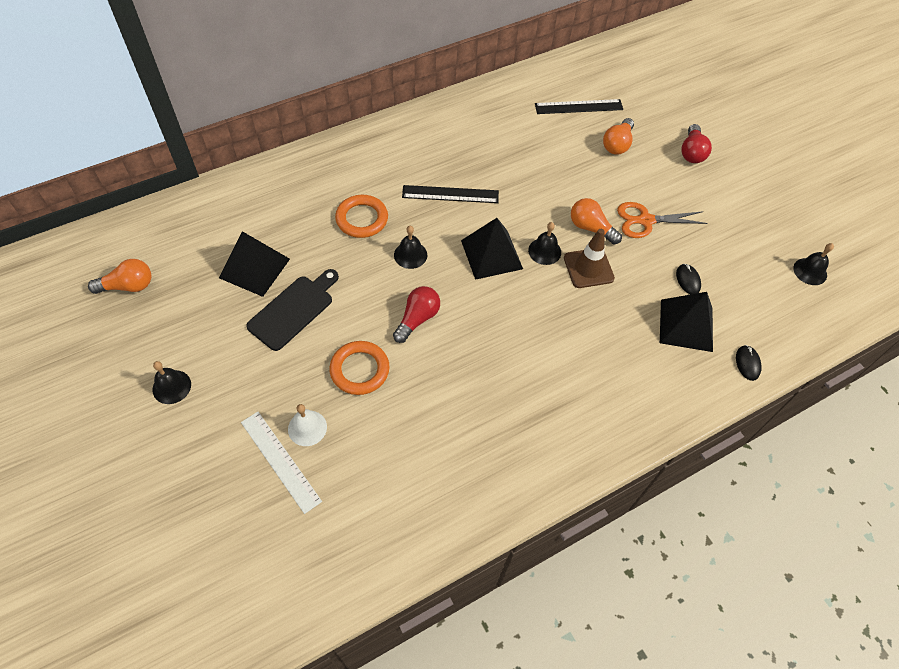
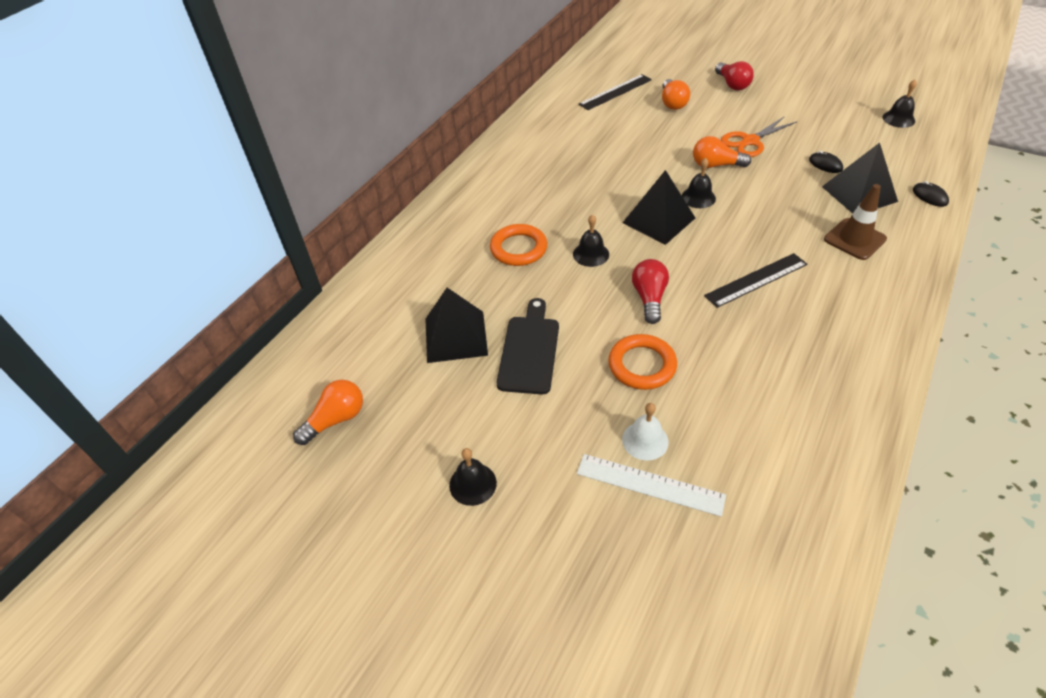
camera: 25 degrees left, 10 degrees down
black ruler [402,185,499,203] -> black ruler moved to [704,253,807,308]
brown traffic cone [564,229,615,288] -> brown traffic cone moved to [824,184,887,260]

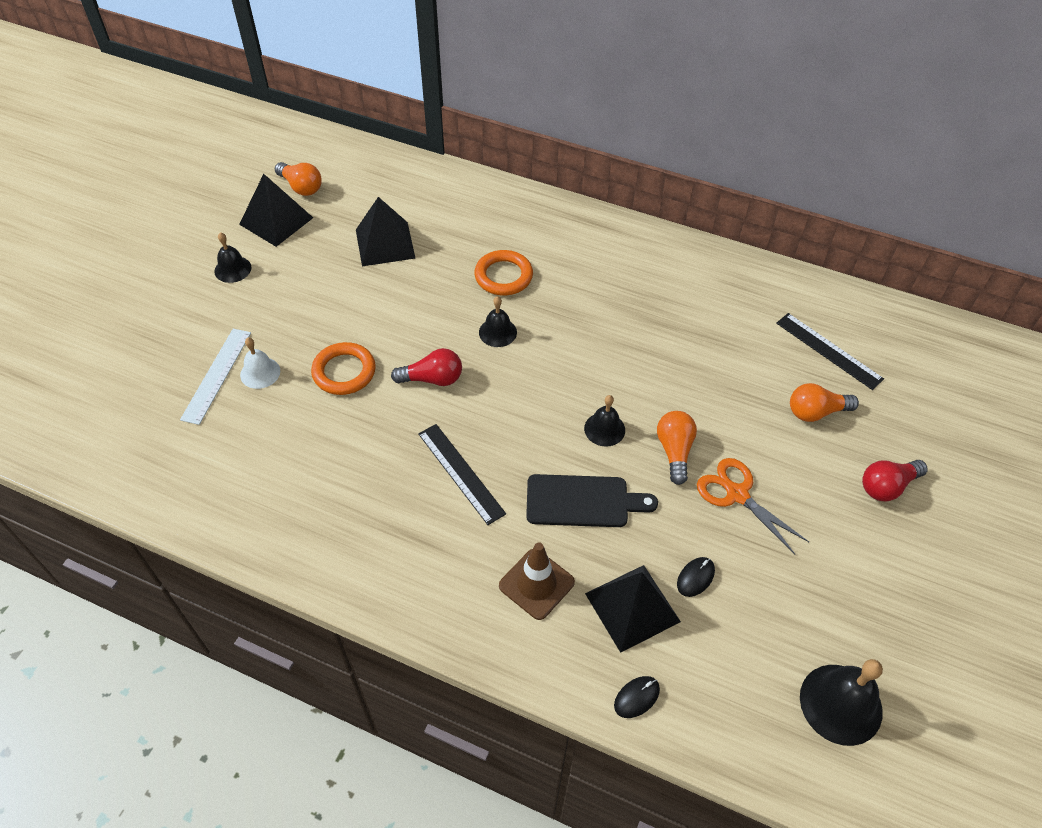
camera: 80 degrees right, 5 degrees up
black cutting board [497,298,559,395] -> black cutting board moved to [526,474,658,527]
black pyramid [623,170,695,245] -> black pyramid moved to [239,174,313,247]
black bell [882,80,917,128] -> black bell [800,659,883,746], size x1.64

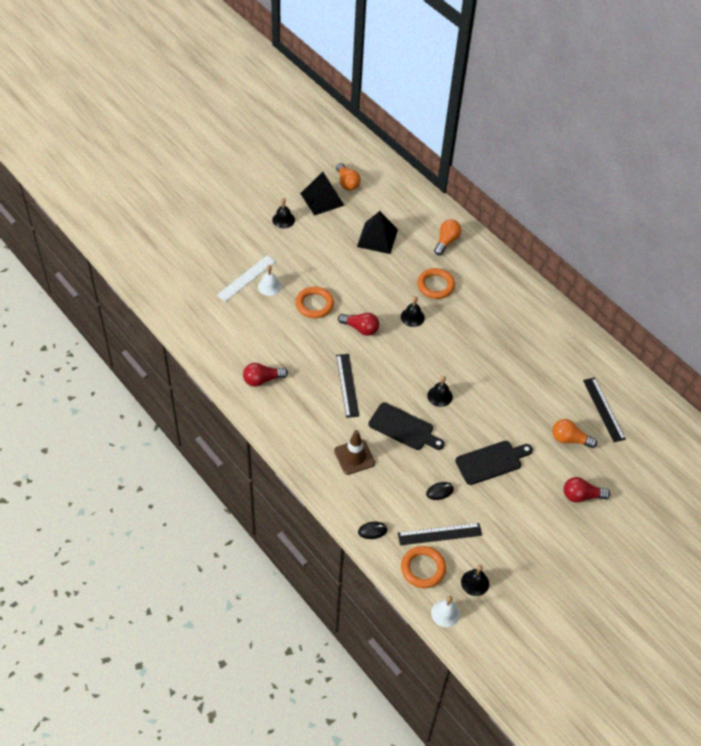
camera: 25 degrees right, 0 degrees up
black pyramid [585,565,681,653] -> none
orange light bulb [657,411,697,485] -> orange light bulb moved to [434,219,461,255]
orange scissors [697,458,809,554] -> black cutting board [455,441,533,485]
black bell [800,659,883,746] -> black bell [461,565,489,596], size x0.61
none -> red light bulb [243,363,288,387]
none -> black ruler [398,523,482,545]
none -> orange ring [401,546,446,588]
none -> white bell [431,596,460,627]

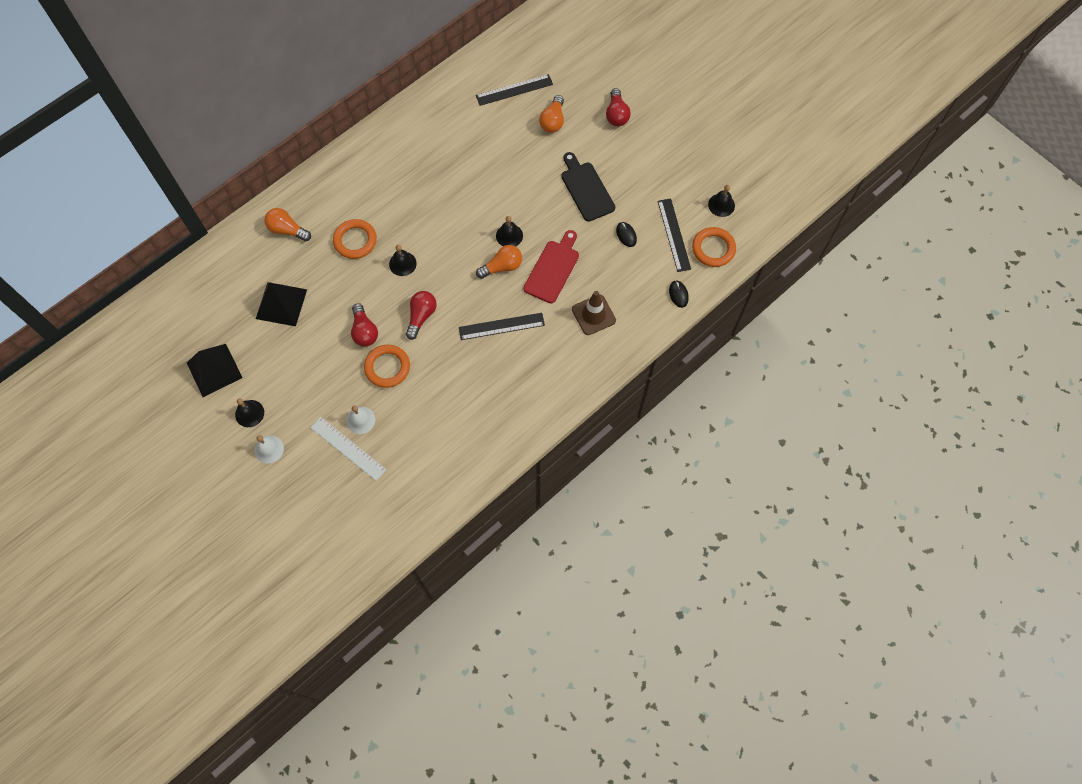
camera: 90 degrees left, 15 degrees up
red light bulb [243,363,288,387] -> red light bulb moved to [351,303,378,347]
orange light bulb [336,163,361,191] -> orange light bulb moved to [476,245,522,279]
black cutting board [369,403,445,450] -> red cutting board [523,230,579,304]
white bell [431,596,460,627] -> white bell moved to [254,435,284,464]

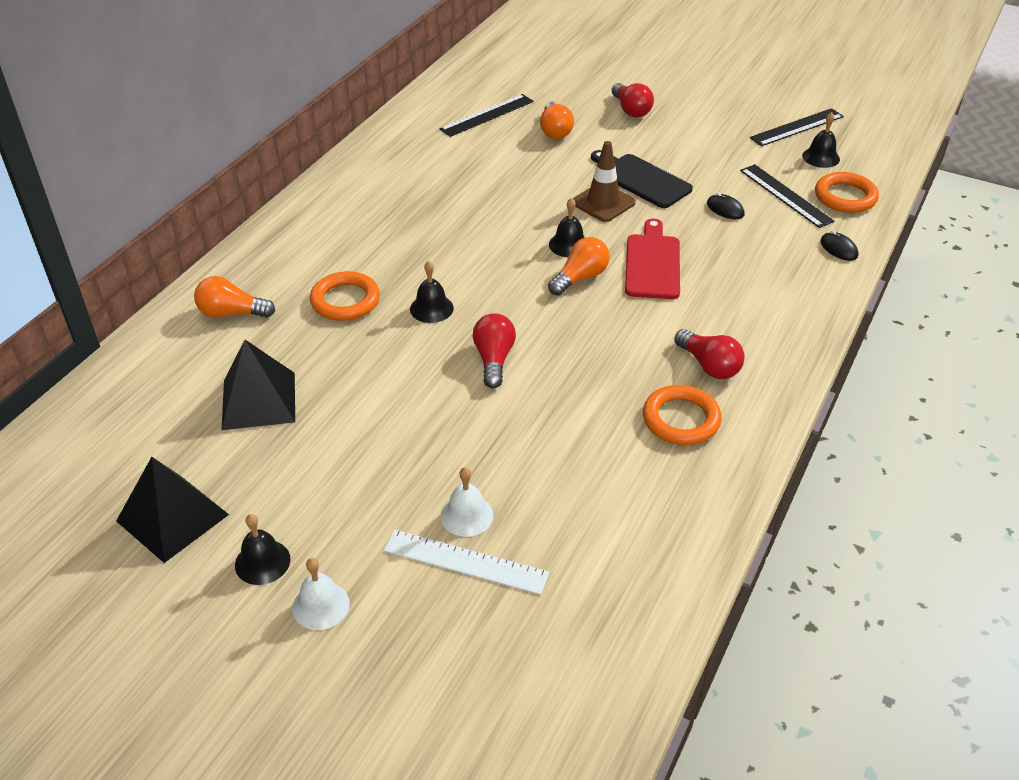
camera: 20 degrees left, 25 degrees down
red light bulb [351,303,378,347] -> red light bulb moved to [674,329,745,379]
orange ring [364,345,410,388] -> orange ring moved to [643,385,722,445]
black ruler [459,313,545,340] -> black ruler moved to [750,108,844,146]
brown traffic cone [572,291,616,335] -> brown traffic cone moved to [573,141,636,222]

